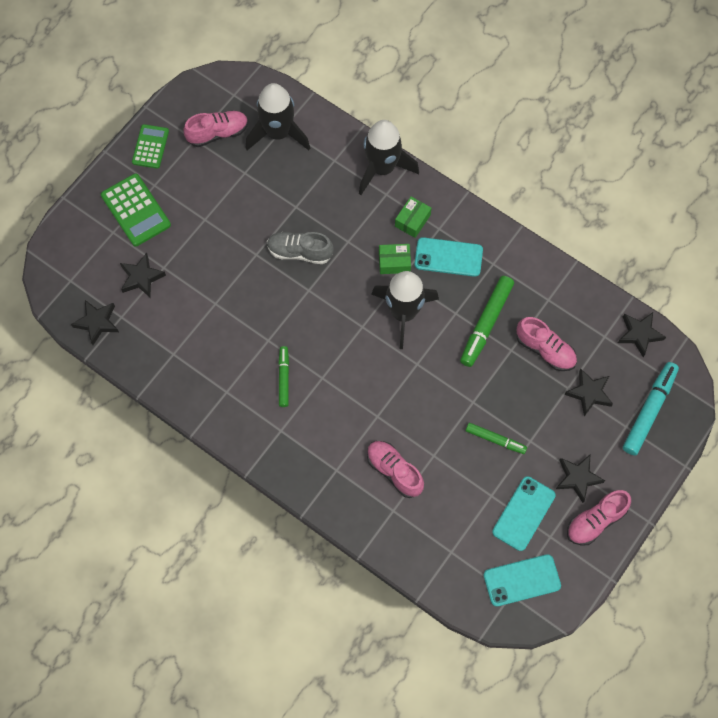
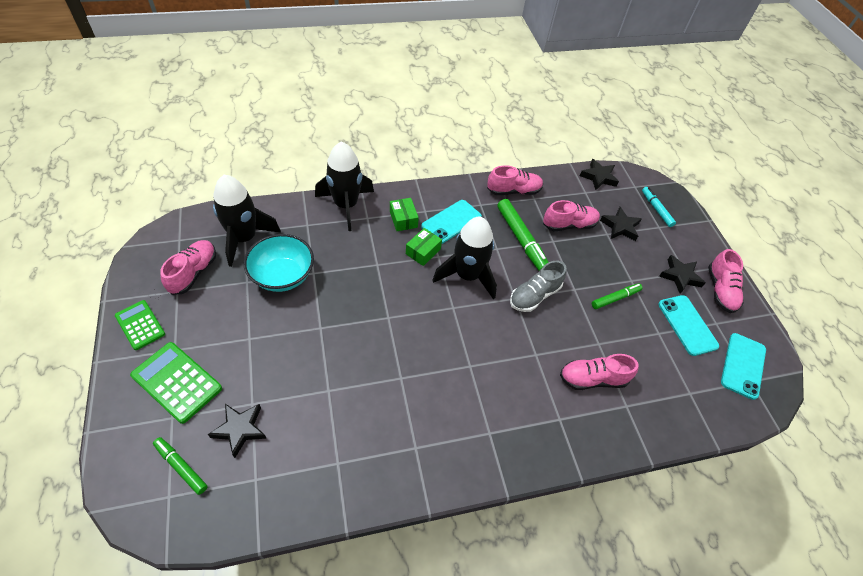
camera: 55 degrees left, 15 degrees down
black star [71,300,119,345] -> none
green calculator [101,173,171,246] -> green calculator turned 150 degrees counterclockwise [130,342,222,424]
grey shoe [267,232,334,264] -> grey shoe moved to [510,261,567,312]
green marker [278,346,289,407] -> green marker moved to [153,437,208,495]
turquoise marker [623,362,679,456] -> turquoise marker [642,187,676,227], size x0.60
none -> turquoise bowl [244,234,314,292]
none -> pink shoe [487,165,543,195]

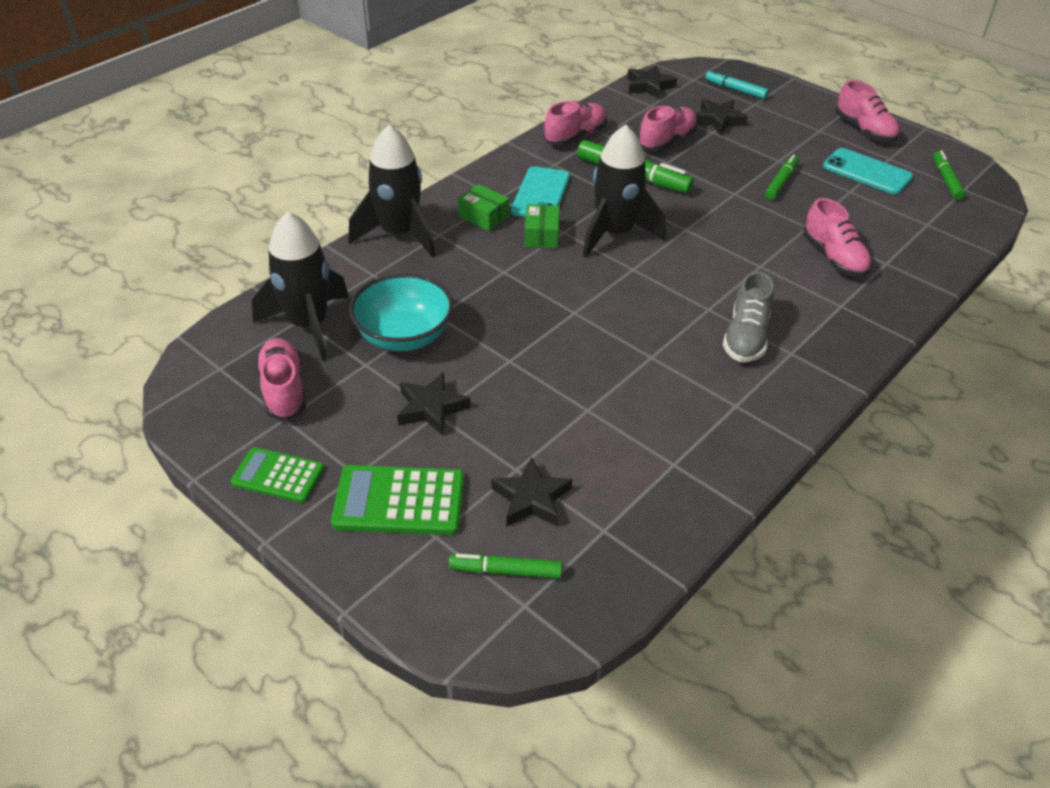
camera: 30 degrees left, 10 degrees down
grey shoe [510,261,567,312] -> grey shoe moved to [723,271,774,362]
pink shoe [560,354,639,390] -> pink shoe turned 75 degrees counterclockwise [803,198,872,277]
black star [659,255,706,294] -> black star moved to [397,372,471,435]
turquoise phone [721,333,766,400] -> green marker [933,151,966,200]

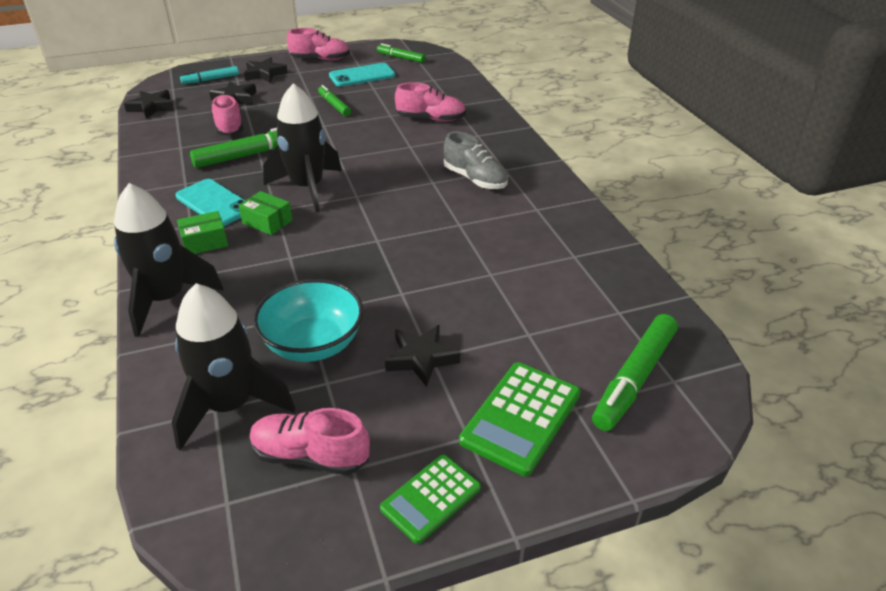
camera: 60 degrees left, 5 degrees down
green marker [449,554,562,579] -> green marker [592,314,678,431], size x1.66
black star [491,457,572,527] -> black star moved to [244,57,288,83]
pink shoe [544,101,607,146] -> none

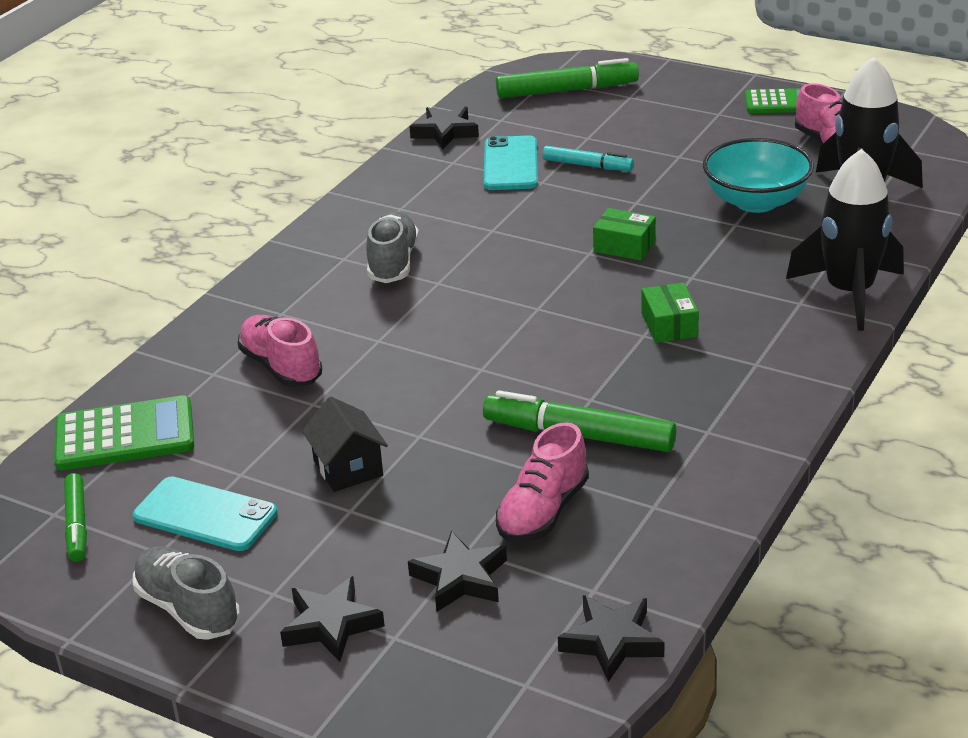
camera: 130 degrees left, 5 degrees down
turquoise phone [176,179,246,226] -> turquoise phone moved to [484,135,538,190]
green box [177,211,228,254] -> green box moved to [593,208,656,261]
turquoise marker [180,66,239,84] -> turquoise marker moved to [542,146,634,171]
black rocket [263,83,342,212] -> none
pink shoe [287,28,350,61] -> grey shoe [133,546,240,640]
green marker [318,85,351,116] -> black house [302,397,388,492]
black star [385,325,460,387] -> black star moved to [410,106,479,149]
green calculator [459,362,581,476] -> green calculator moved to [54,395,194,471]

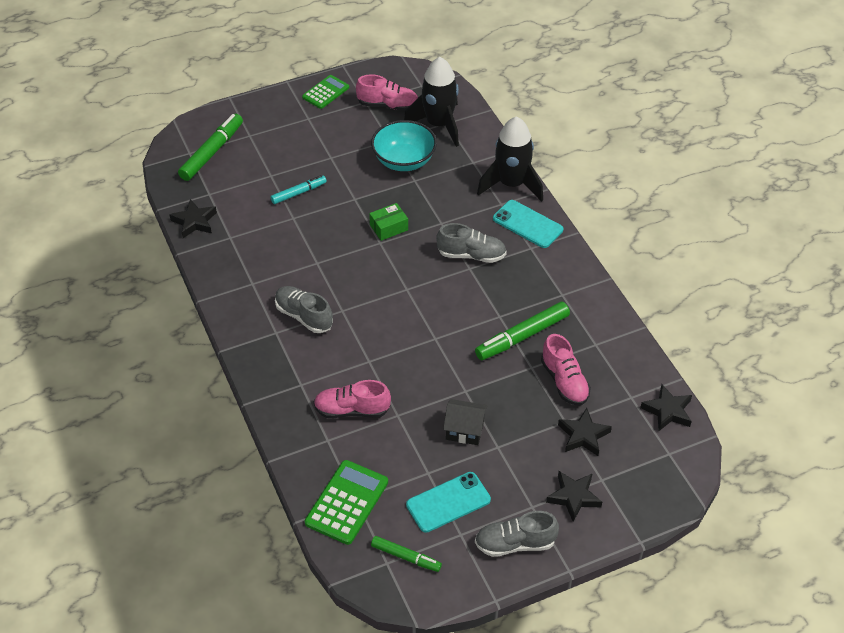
camera: 55 degrees left, 15 degrees up
turquoise phone [484,135,538,190] -> turquoise phone moved to [493,200,563,248]
green box [642,283,699,343] -> grey shoe [436,223,507,263]

